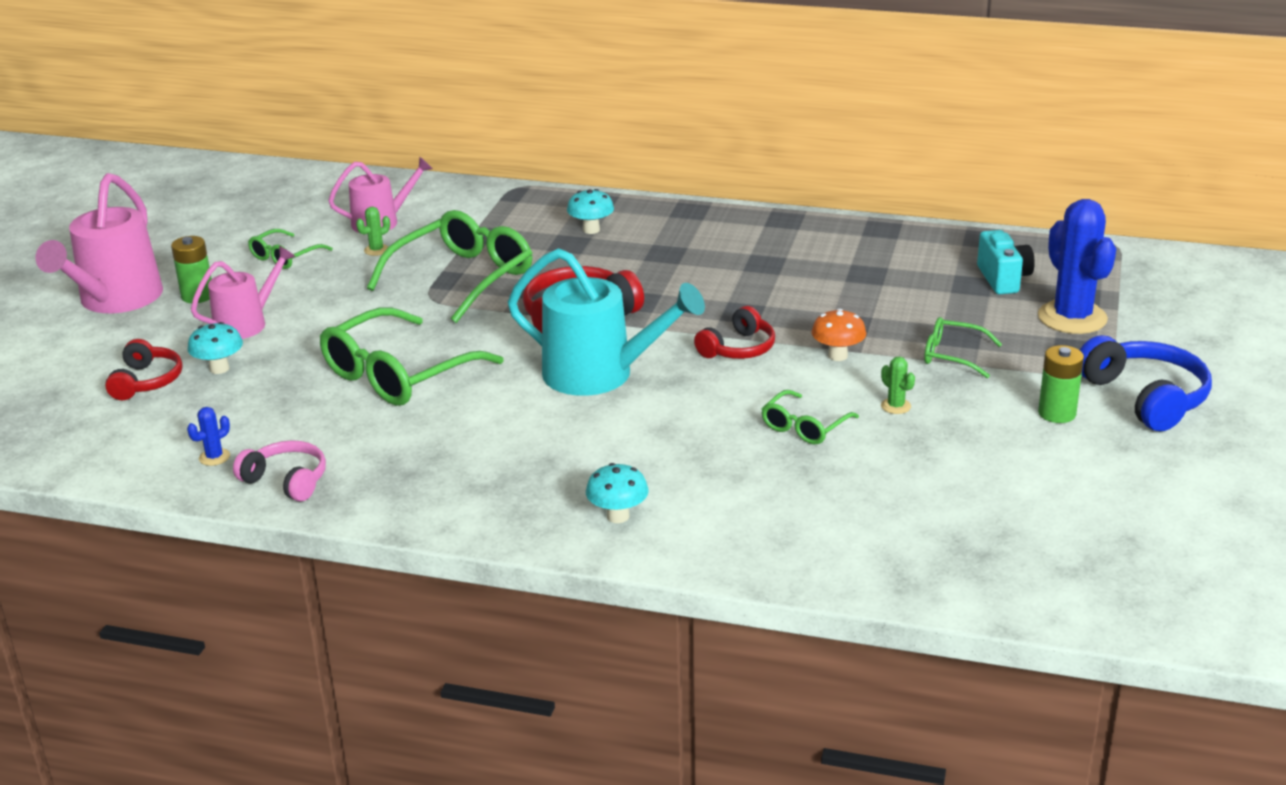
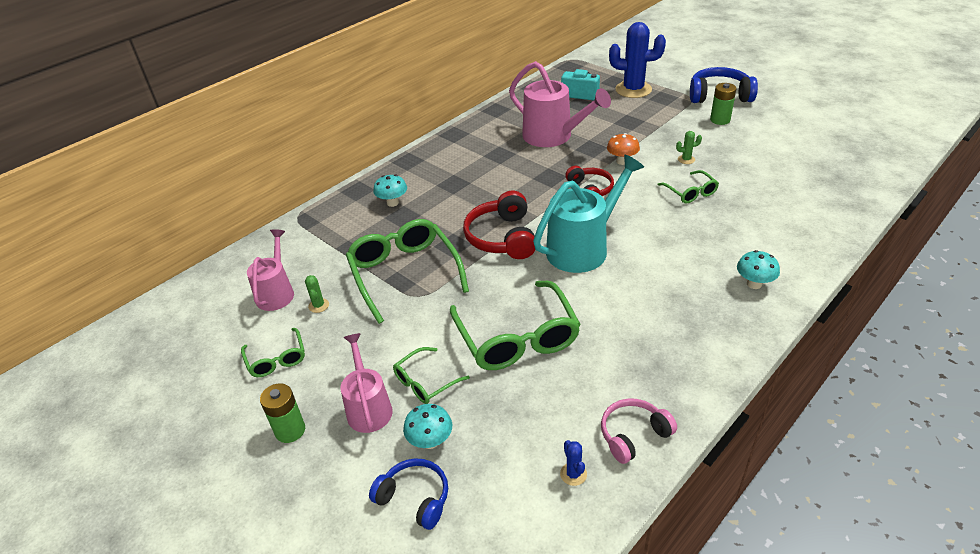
camera: 60 degrees left, 10 degrees up
pink watering can [35,173,163,313] -> pink watering can moved to [509,61,611,147]
red headphones [105,339,183,400] -> blue headphones [369,458,448,530]
green glasses [924,317,1002,378] -> green glasses moved to [393,347,470,404]

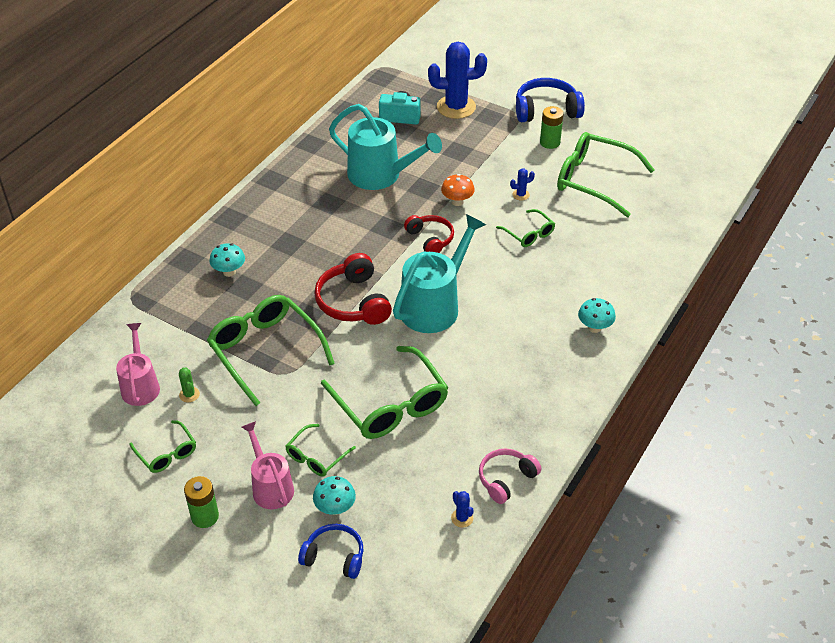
camera: 15 degrees left, 5 degrees up
pink watering can [509,61,611,147] -> turquoise watering can [329,104,442,190]
green cactus [676,131,702,164] -> blue cactus [510,168,535,201]
none -> green glasses [557,132,654,217]

